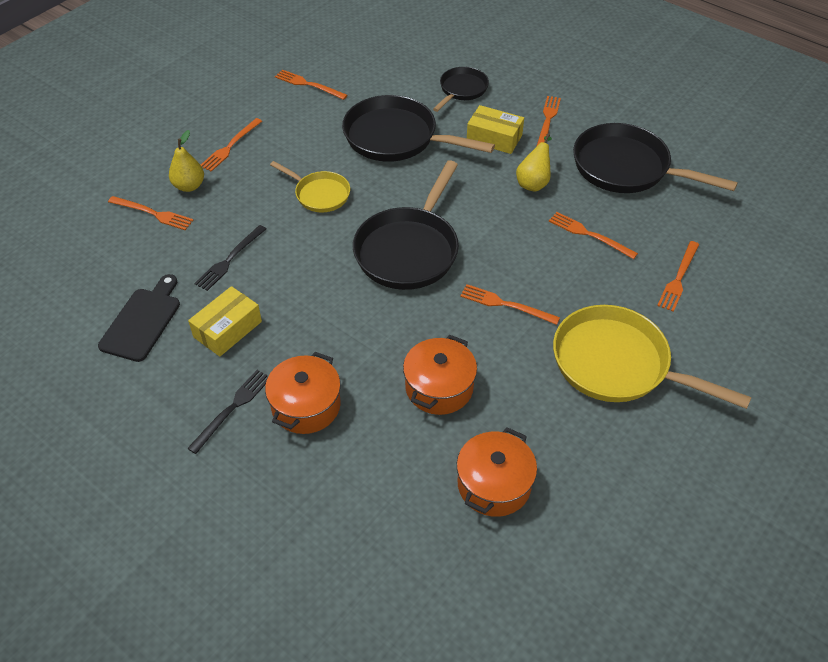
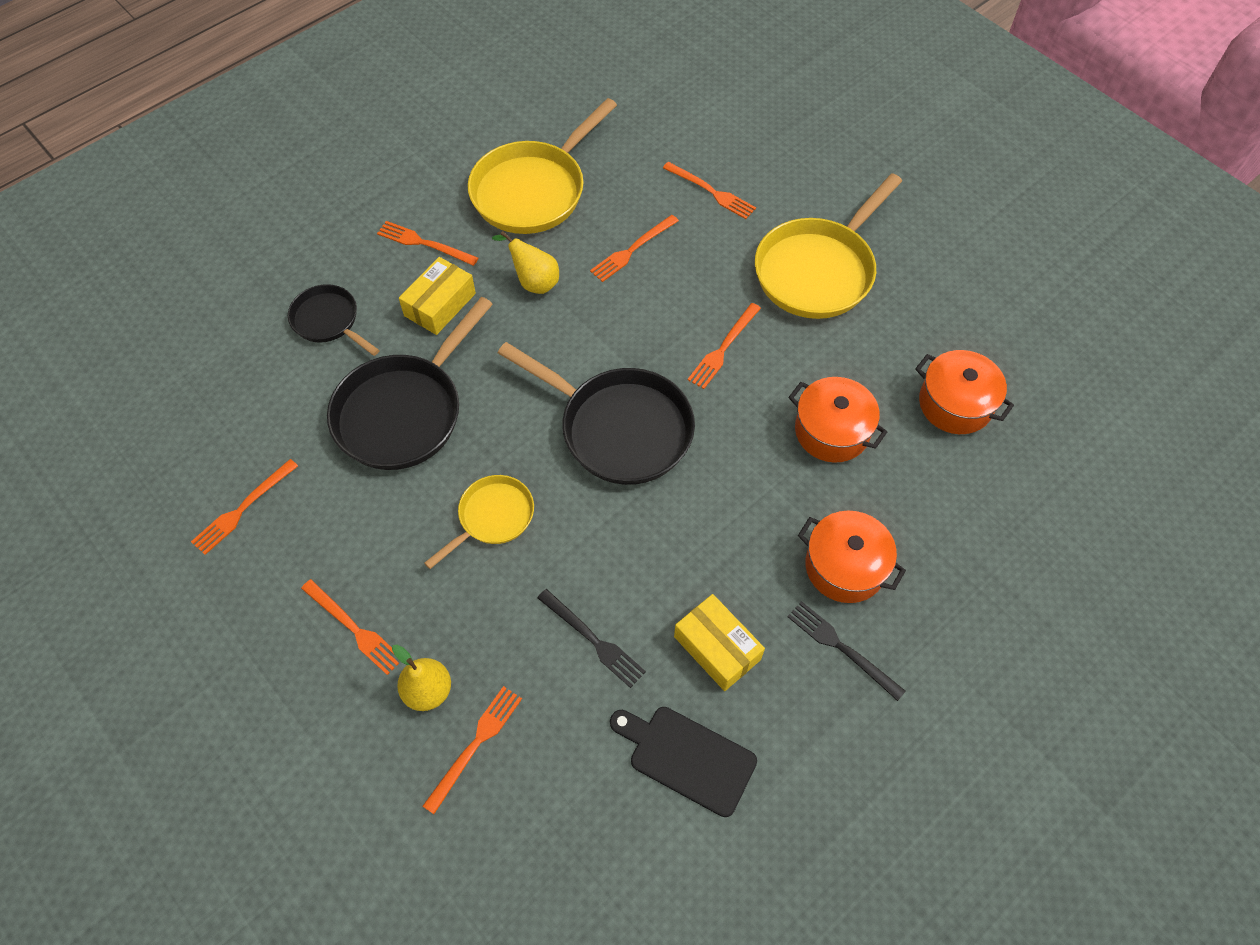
camera: 80 degrees left, 10 degrees up
black pan [573,123,738,193] -> yellow pan [468,98,617,234]

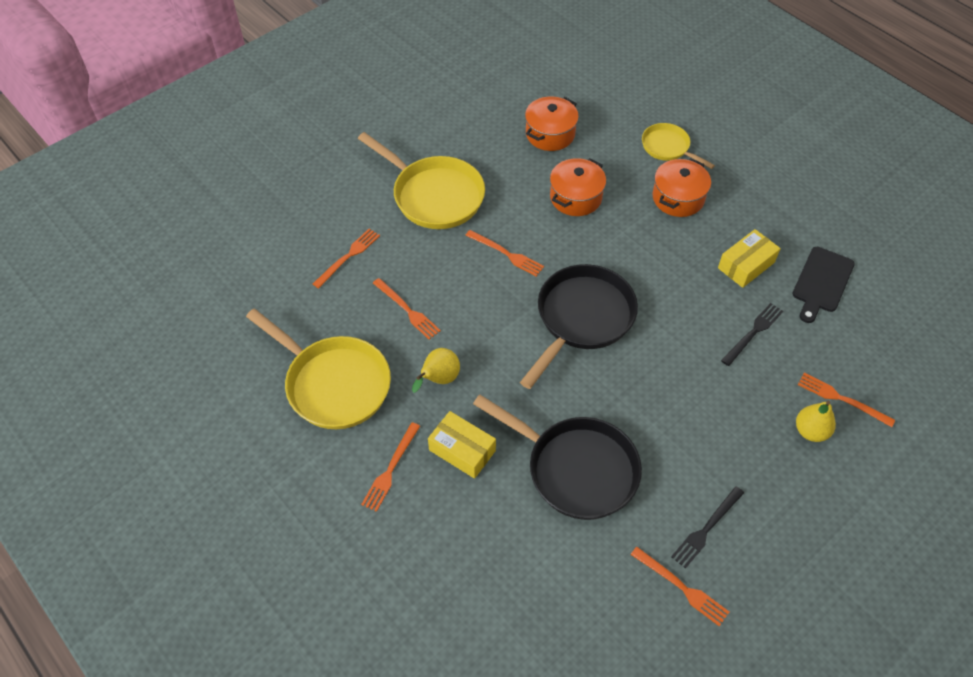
camera: 90 degrees left, 5 degrees down
black pan [288,284,380,356] -> none
orange fork [301,579,399,675] -> none
yellow pan [424,475,534,569] -> yellow pan moved to [642,123,715,169]
black fork [787,601,906,701] -> black fork moved to [671,486,744,569]

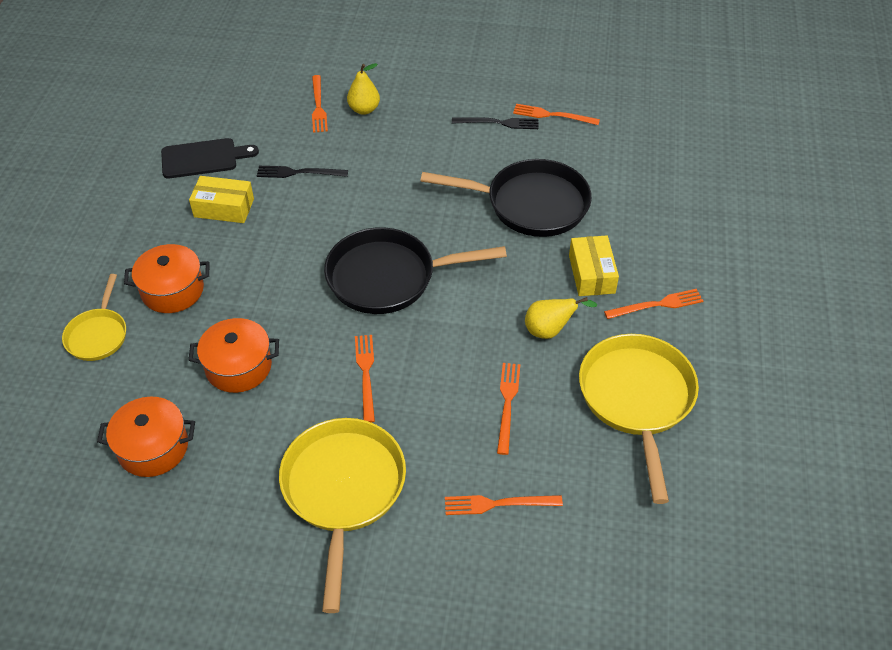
camera: 130 degrees left, 5 degrees down
black pan [473,395,642,520] -> black pan turned 105 degrees clockwise [421,159,592,237]
orange fork [631,547,729,626] -> orange fork turned 75 degrees counterclockwise [513,104,600,125]

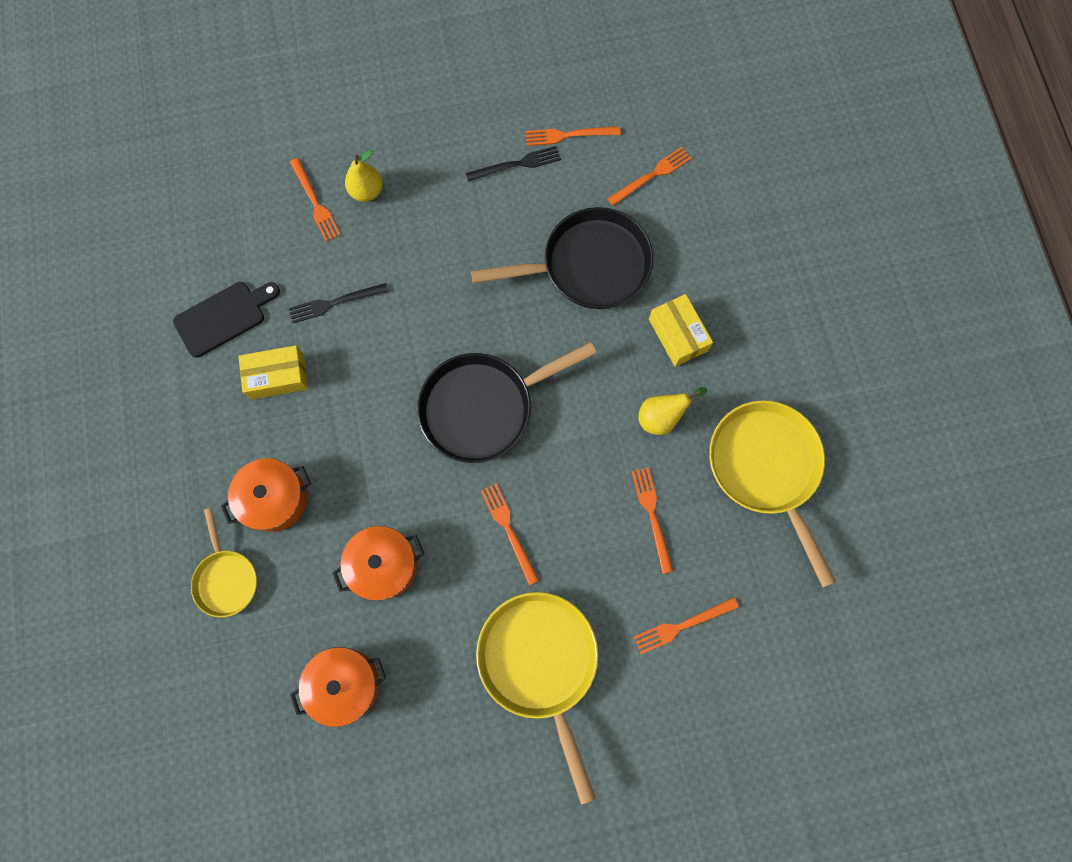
camera: 20 degrees left, 25 degrees up
orange fork [604,289,703,319] -> orange fork moved to [608,147,692,206]

